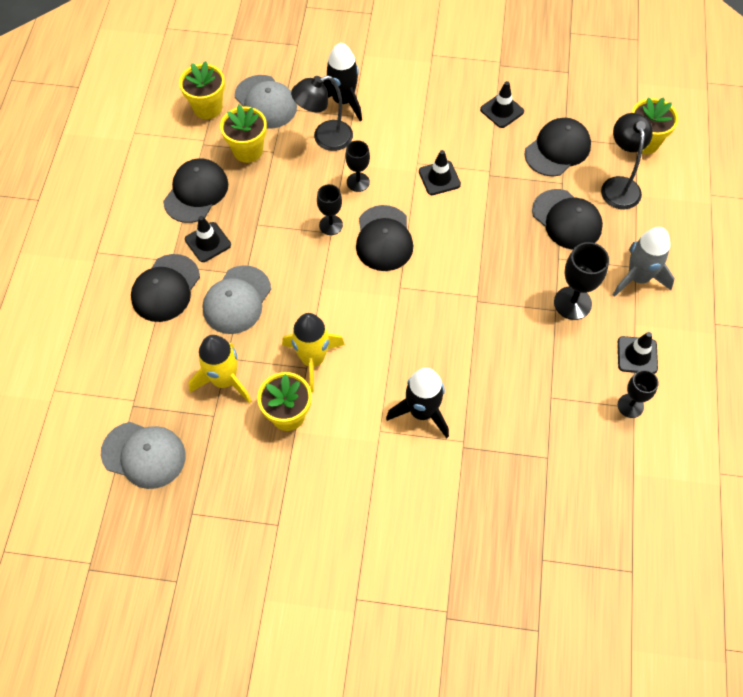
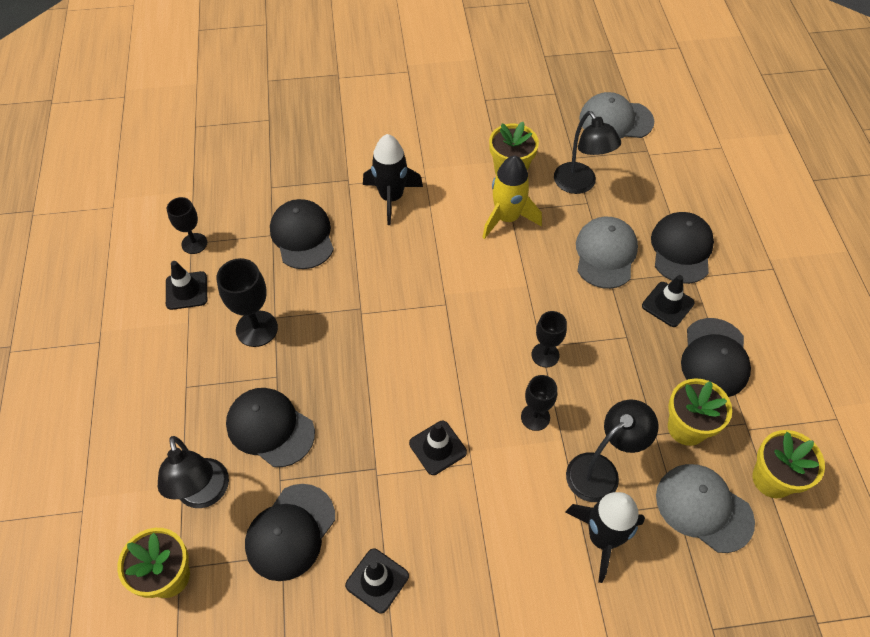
camera: 165 degrees right, 5 degrees down
yellow rocket [188,335,251,403] -> black lamp [554,111,621,194]
black cap [356,205,413,271] -> black cap moved to [270,199,334,269]
grey rocket [613,227,675,297] -> none

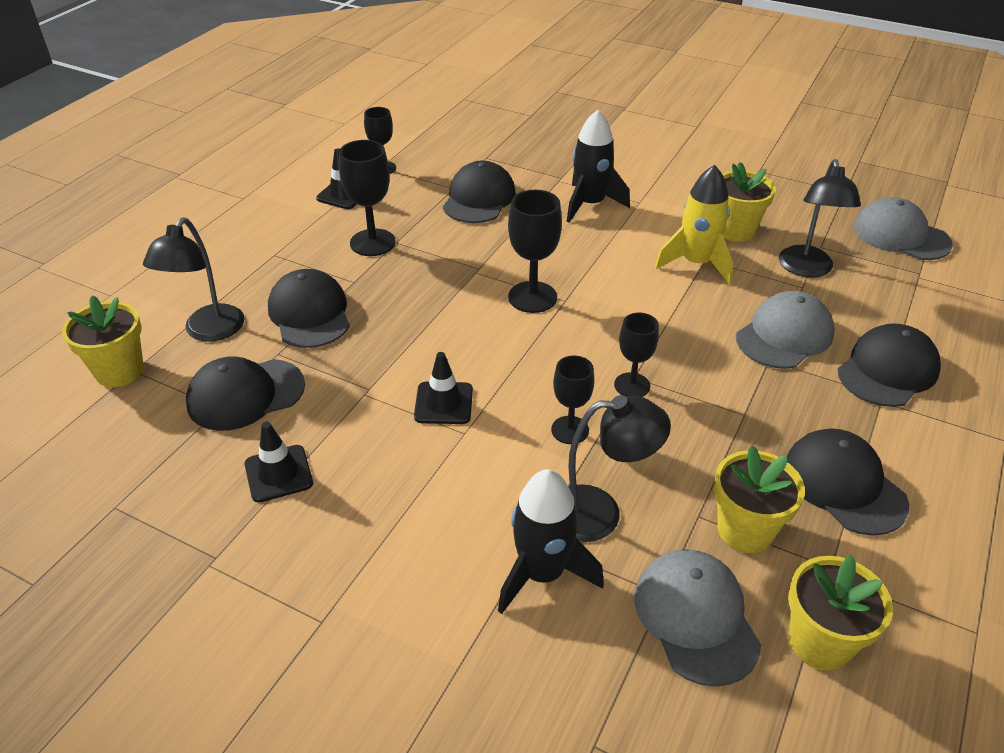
camera: 35 degrees right, 15 degrees down
black traffic cone [642,275,695,327] -> none
black cap [681,318,751,397] -> black cap turned 105 degrees clockwise [787,428,909,536]
none -> black goblet [508,190,562,313]

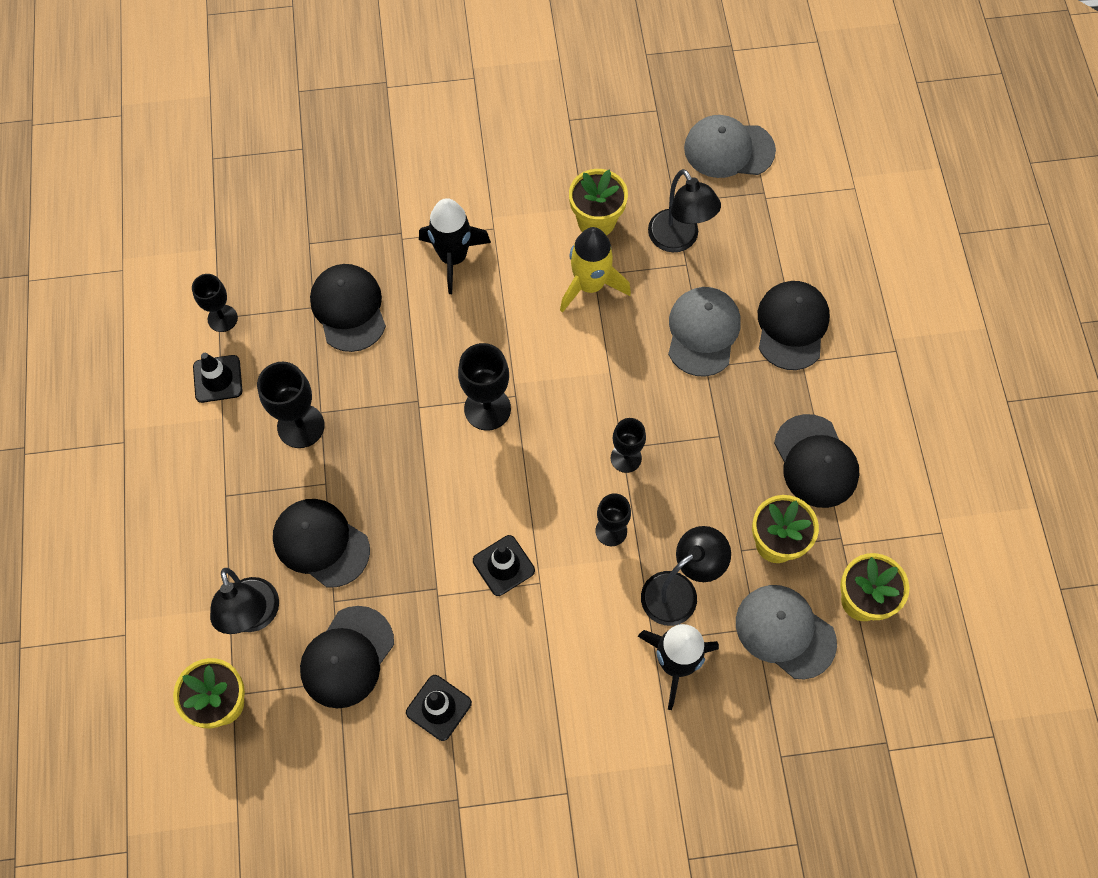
camera: 35 degrees left, 25 degrees up
black cap [787,428,909,536] -> black cap turned 135 degrees counterclockwise [774,414,860,508]

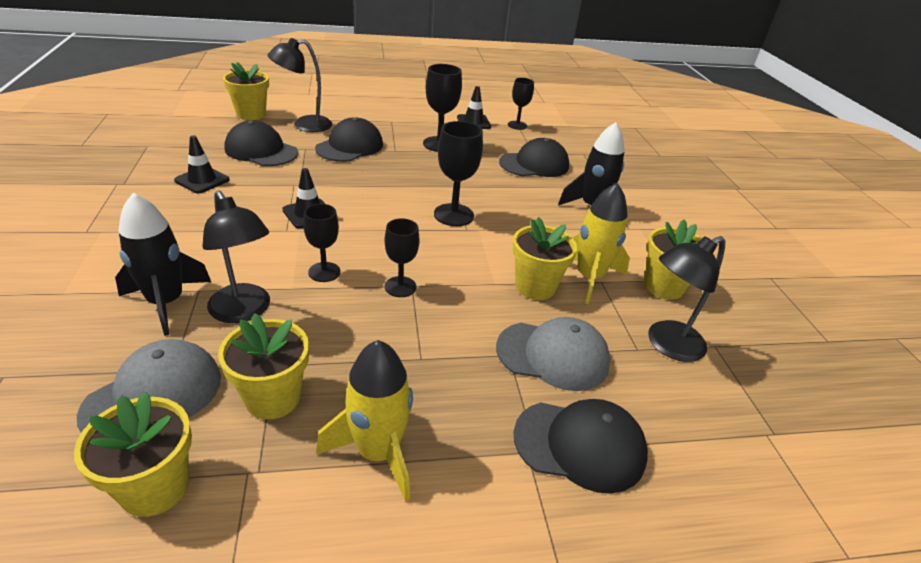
camera: 85 degrees right, 30 degrees down
grey cap [684,115,776,178] -> none
black cap [774,414,860,508] -> yellow rocket [316,340,413,502]
none -> yellow flower pot [512,217,577,300]

